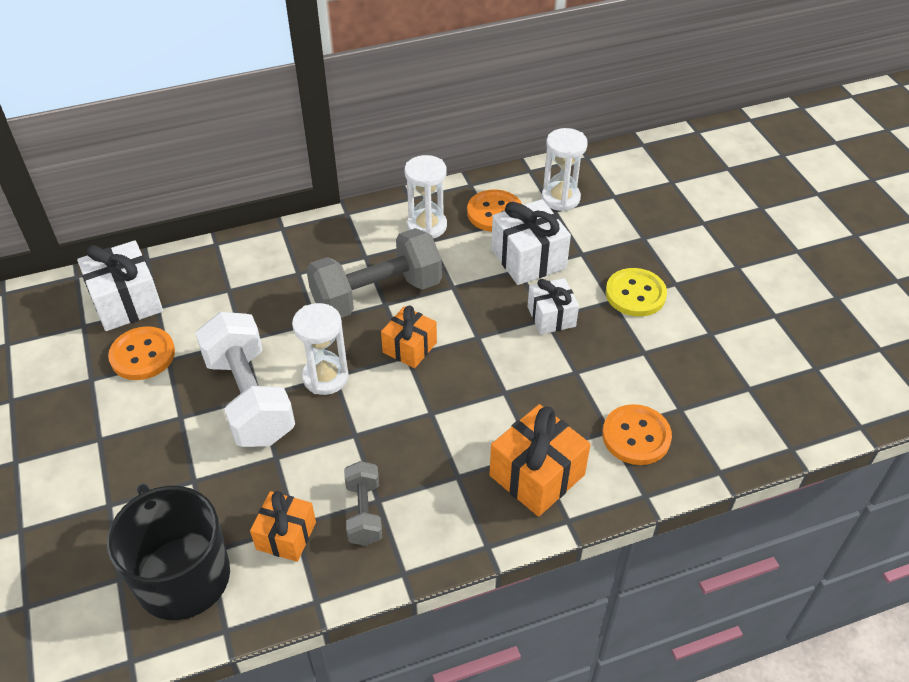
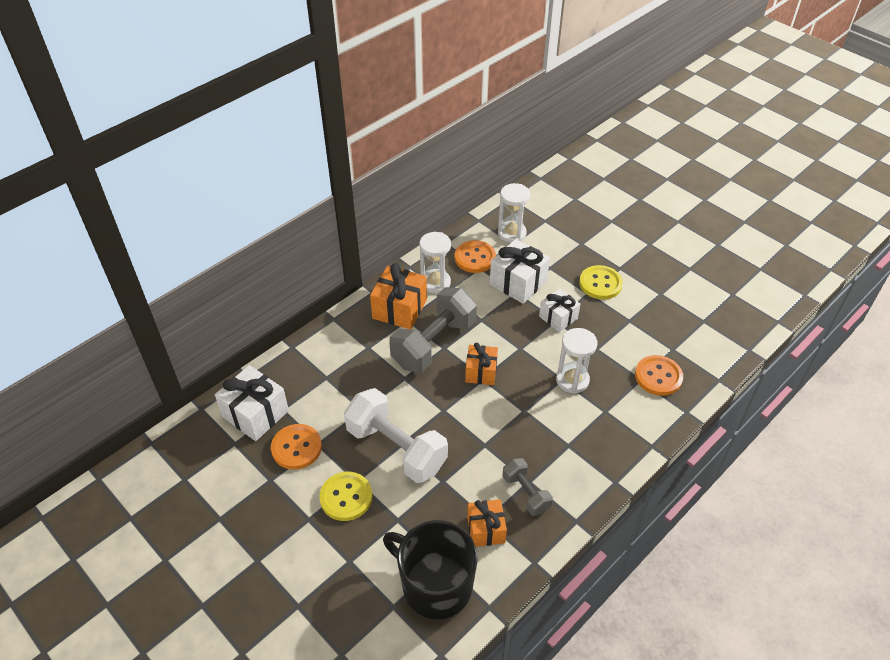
camera: 25 degrees left, 0 degrees up
white hourglass [292,303,349,395] -> white hourglass moved to [556,328,597,394]
orange gift [490,404,591,517] -> orange gift moved to [370,263,427,330]
none -> yellow button [319,472,372,521]

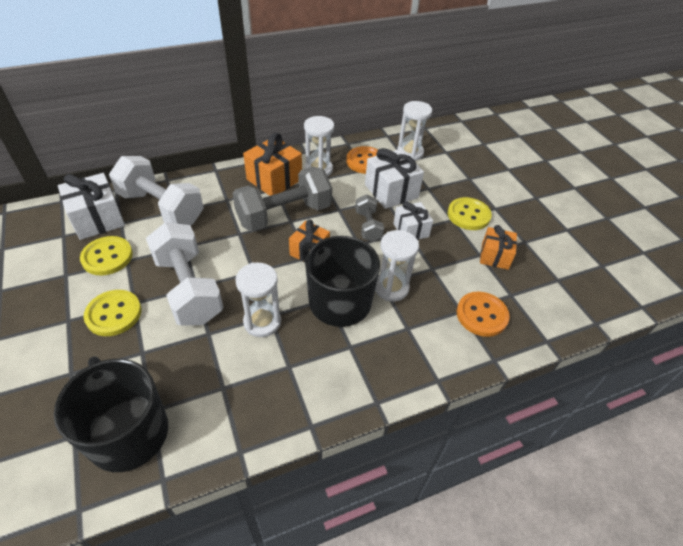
camera: 20 degrees right, 0 degrees up
orange button [271,424,322,470] -> yellow button [80,236,133,276]
orange gift [467,499,507,547] -> orange gift moved to [480,225,517,270]
grey dumbbell [503,458,553,516] -> grey dumbbell moved to [355,194,384,242]
none -> white dumbbell [109,156,204,225]
none -> white hourglass [235,263,281,337]
none -> black mug [301,236,380,327]

